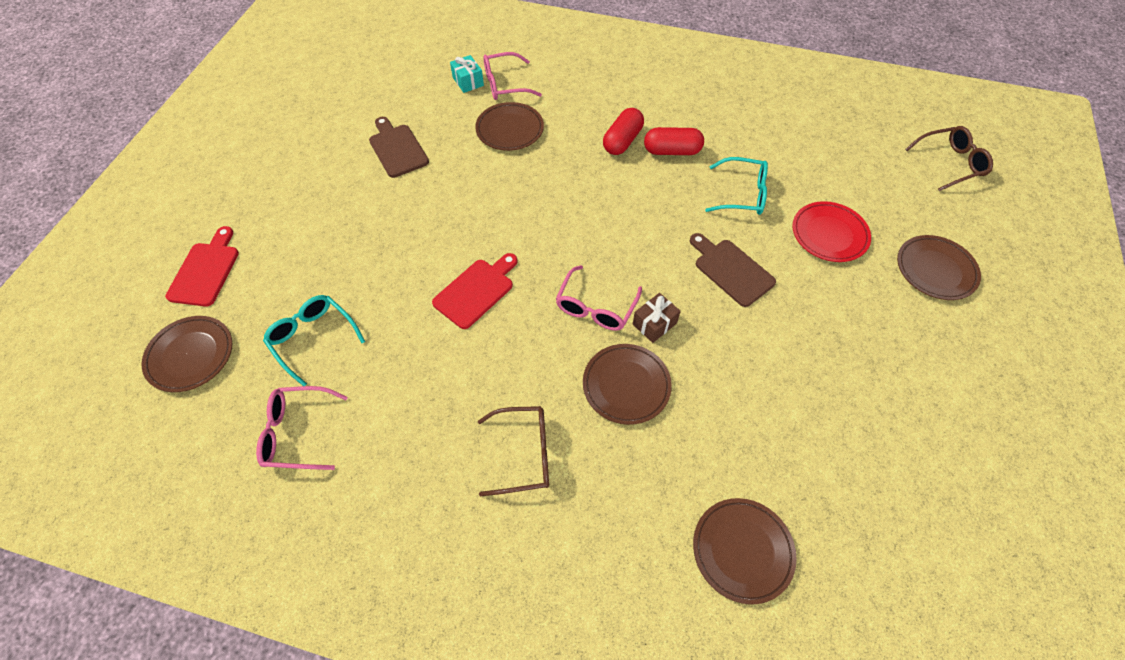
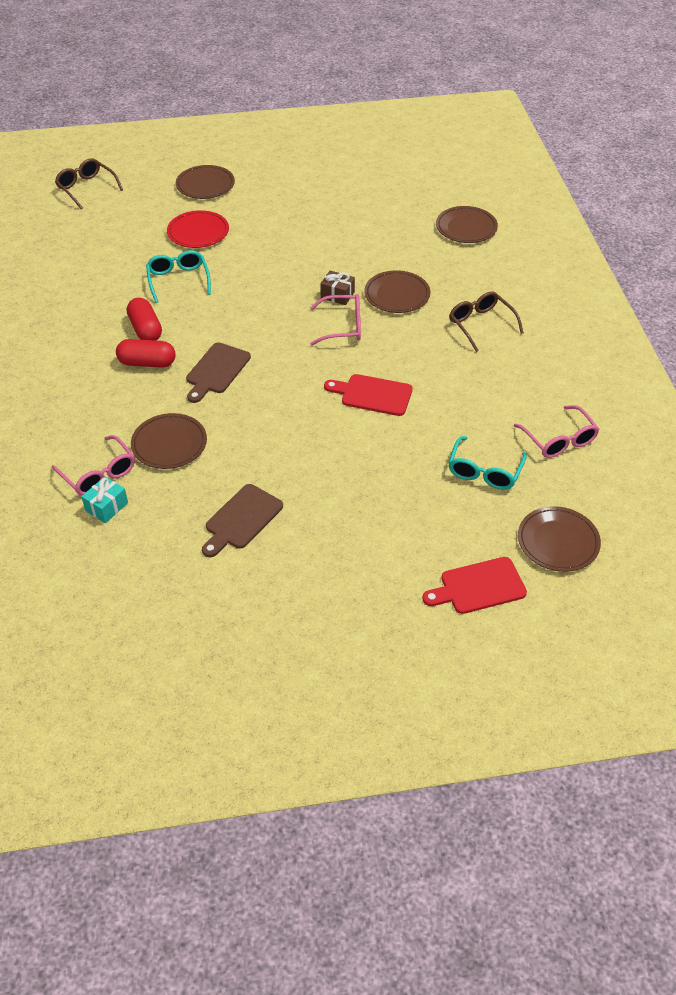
camera: 115 degrees left, 10 degrees down
brown cutting board [690,233,776,307] -> brown cutting board moved to [186,342,251,403]

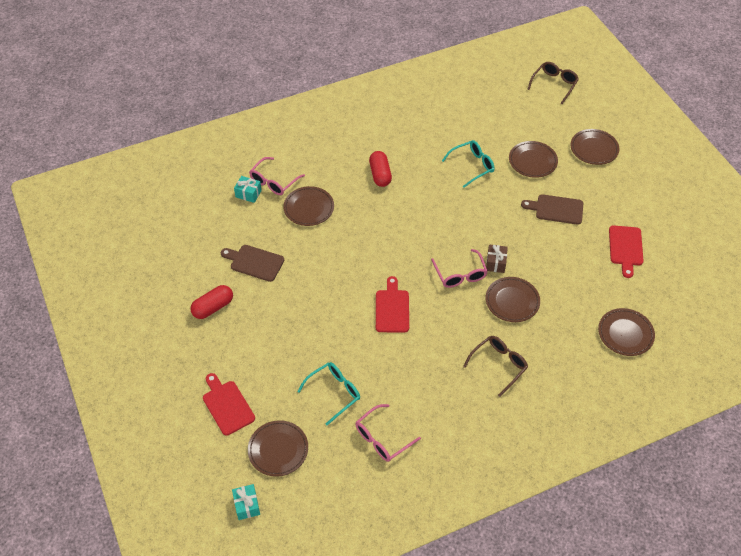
camera: 75 degrees right, 5 degrees up
red capsule [127,298,162,341] -> red capsule moved to [190,285,233,319]
red plate [167,210,229,248] -> brown plate [509,141,558,178]
brown cutting board [186,342,251,403] -> brown cutting board moved to [521,194,583,225]
turquoise glasses [448,436,527,490] -> turquoise glasses turned 135 degrees clockwise [297,362,360,425]
none -> turquoise gift [232,484,260,520]
none -> red cutting board [609,225,644,278]

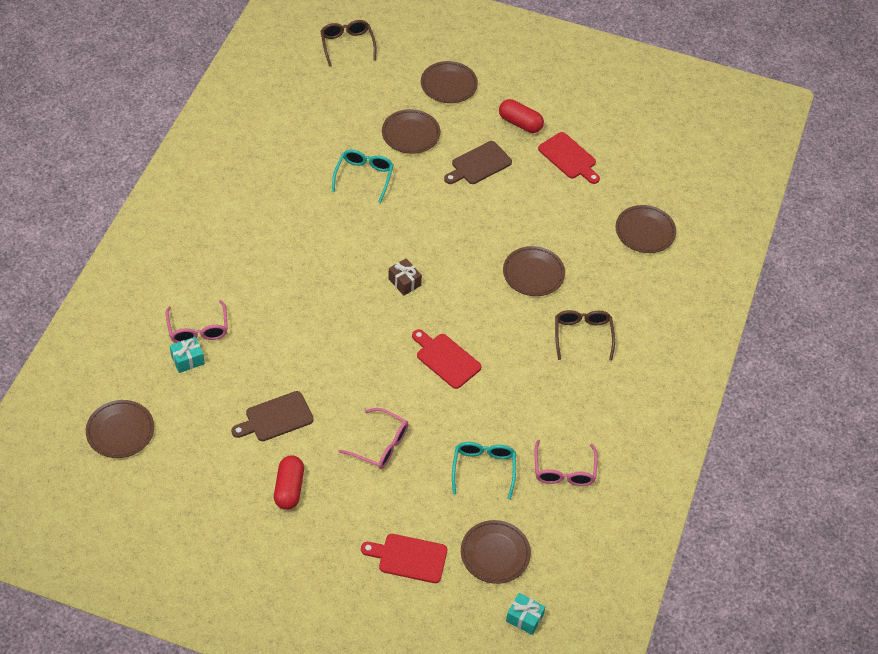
camera: 50 degrees left, 0 degrees up
brown plate [283,186,334,226] -> brown plate moved to [86,400,154,458]
red capsule [369,151,392,187] -> red capsule moved to [499,99,544,133]
pink glasses [431,249,488,288] -> pink glasses moved to [338,408,409,469]
brown gift [486,245,508,273] -> brown gift moved to [388,258,422,295]

